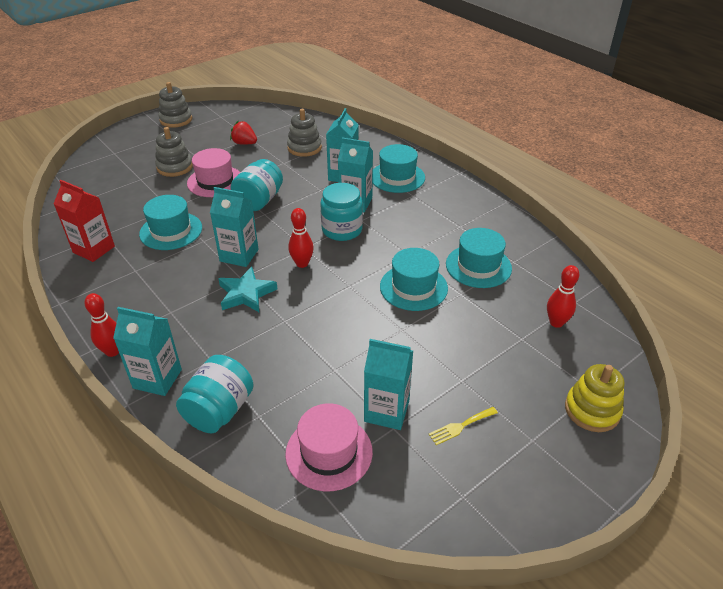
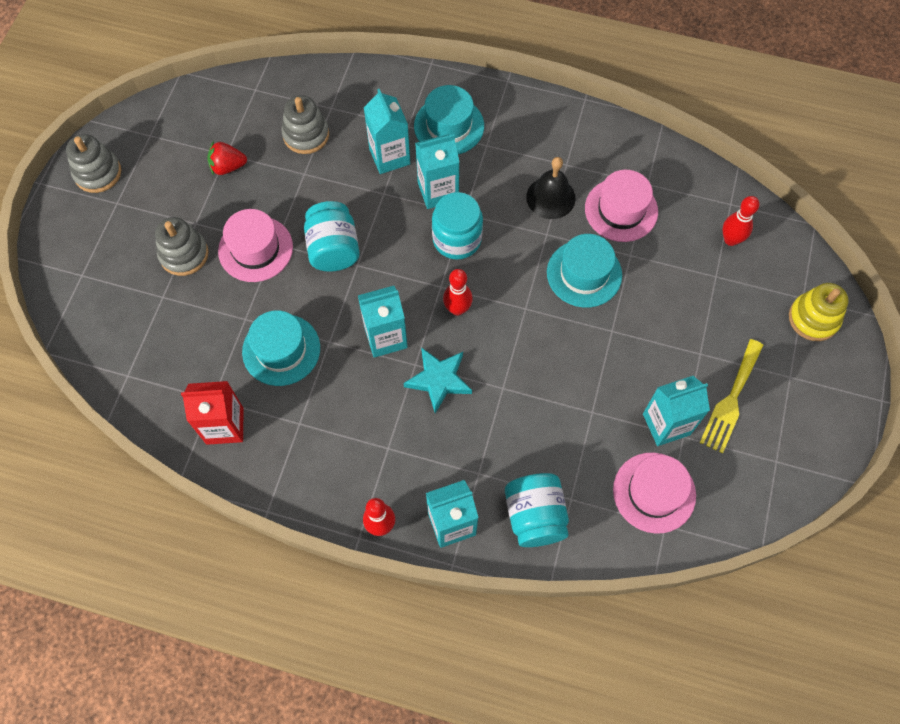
camera: 35 degrees left, 25 degrees up
yellow fork [428,407,498,445] -> yellow fork [700,339,764,454], size x1.76
turquoise hat [446,228,512,288] -> pink hat [585,170,658,242]
none -> black bell [526,157,576,219]

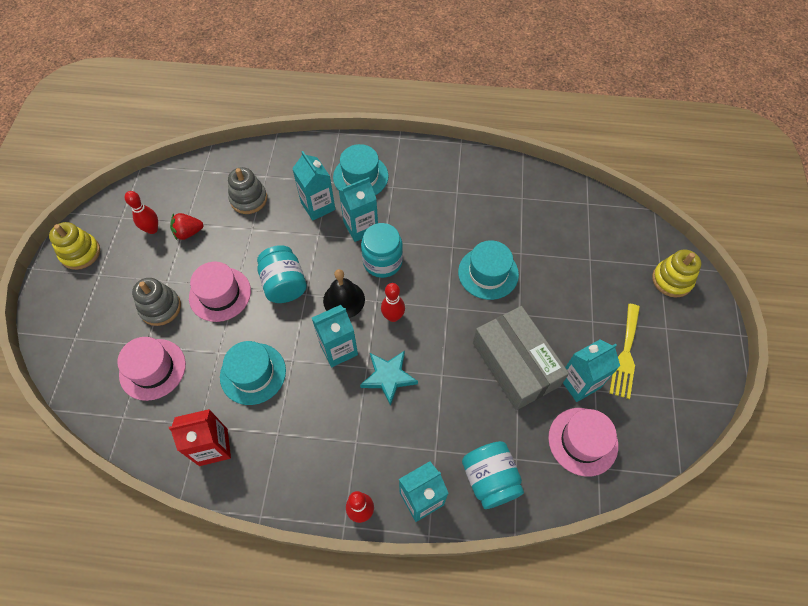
camera: 10 degrees left, 5 degrees down
grey stacking toy [66,134,121,193] -> yellow stacking toy [49,222,100,270]
black bell [526,157,576,219] -> black bell moved to [323,269,365,318]
pink hat [585,170,658,242] -> pink hat moved to [117,337,186,401]
red bowling pin [722,196,759,246] -> red bowling pin moved to [125,191,158,234]
none -> grey box [473,306,569,410]

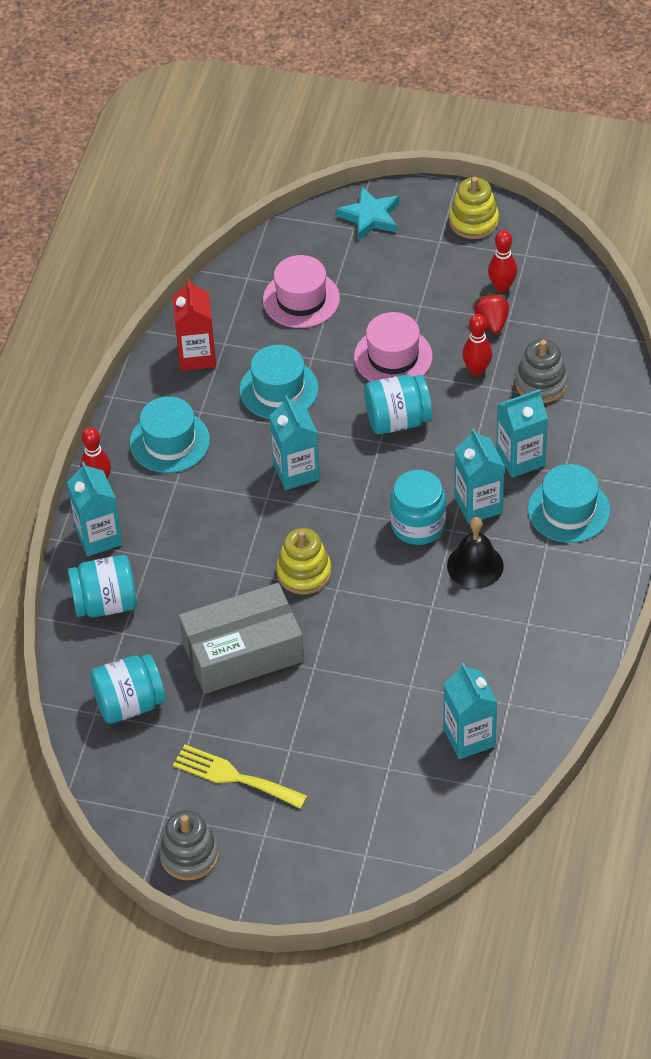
camera: 100 degrees right, 10 degrees down
grey stacking toy [132,278,181,326] -> grey stacking toy moved to [159,810,219,880]
black bell [323,269,365,318] -> black bell moved to [447,517,504,589]
turquoise star [360,350,418,406] -> turquoise star moved to [336,187,399,241]
red bowling pin [381,283,405,322] -> red bowling pin moved to [462,314,492,376]
turquoise hat [458,240,519,300] -> turquoise hat moved to [130,396,210,473]
pink hat [548,408,618,477] -> turquoise jar [90,654,166,724]
turquoise carton [563,340,620,402] -> turquoise carton moved to [444,663,497,759]
yellow stacking toy [652,250,701,298] -> yellow stacking toy moved to [276,528,331,594]

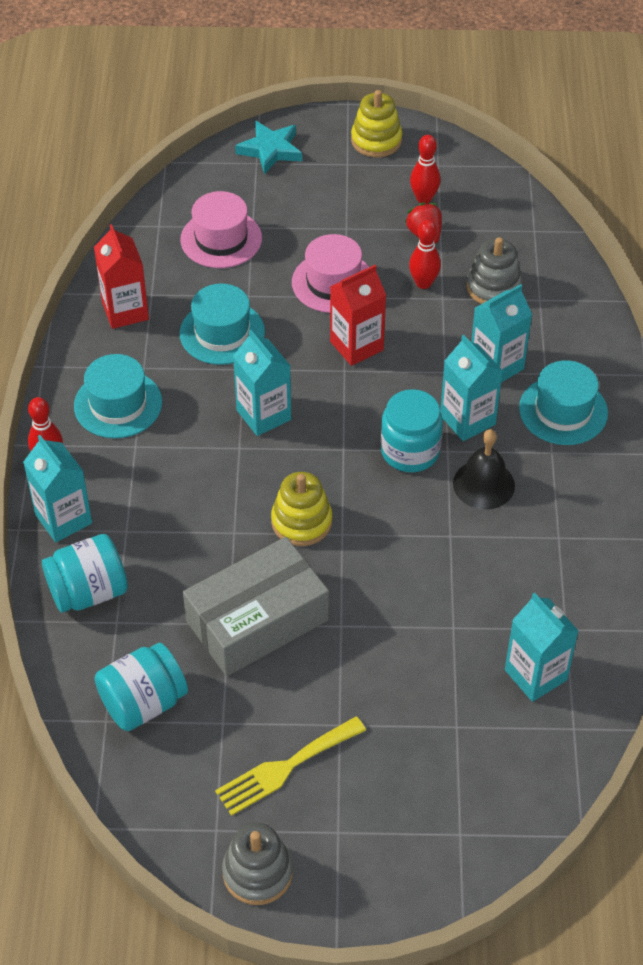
camera: 15 degrees left, 0 degrees up
yellow fork [173,744,307,809] -> yellow fork turned 45 degrees counterclockwise [215,716,366,816]
turquoise jar [364,374,432,434] -> red carton [330,265,386,366]

